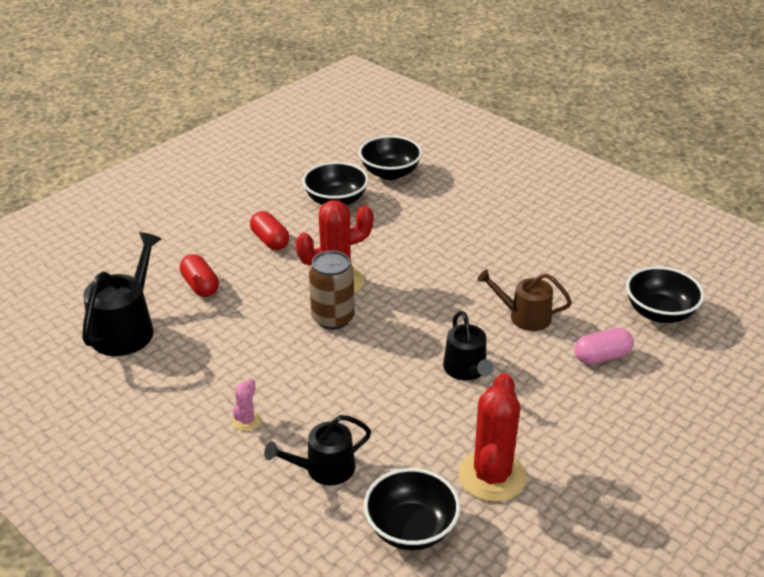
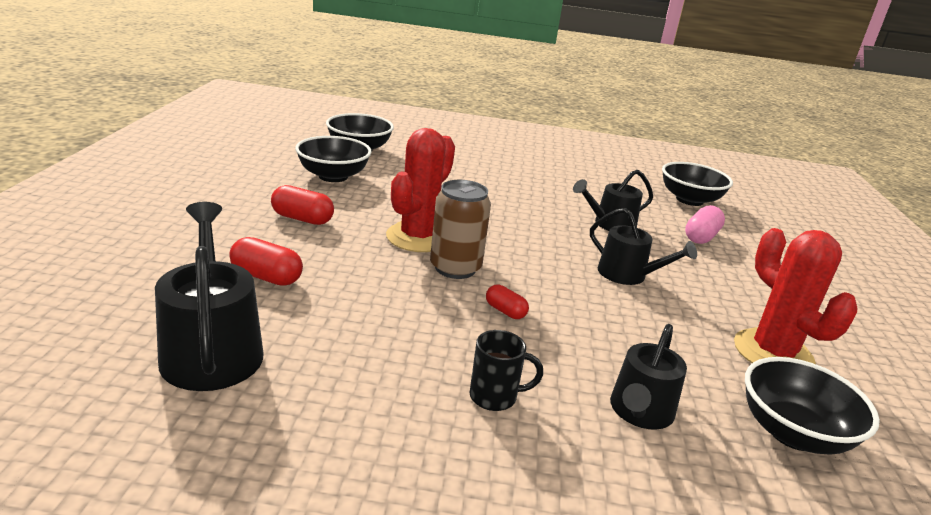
camera: 40 degrees left, 10 degrees down
pink cactus [232,378,261,431] -> black mug [469,330,543,411]
brown watering can [477,269,572,331] -> black watering can [573,170,653,231]
none -> red capsule [486,284,529,319]

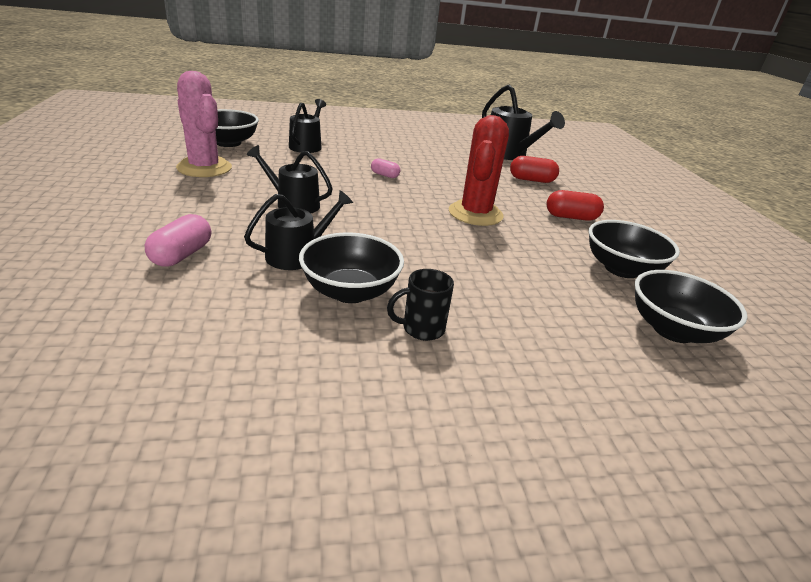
camera: 165 degrees right, 5 degrees up
brown can [430,180,491,279] -> none
black mug [469,330,543,411] -> black mug moved to [387,269,454,341]
red capsule [486,284,529,319] -> pink capsule [371,158,400,178]
black bowl [662,162,733,206] -> black bowl moved to [299,232,404,303]
red cactus [734,228,858,364] -> pink cactus [176,71,232,177]

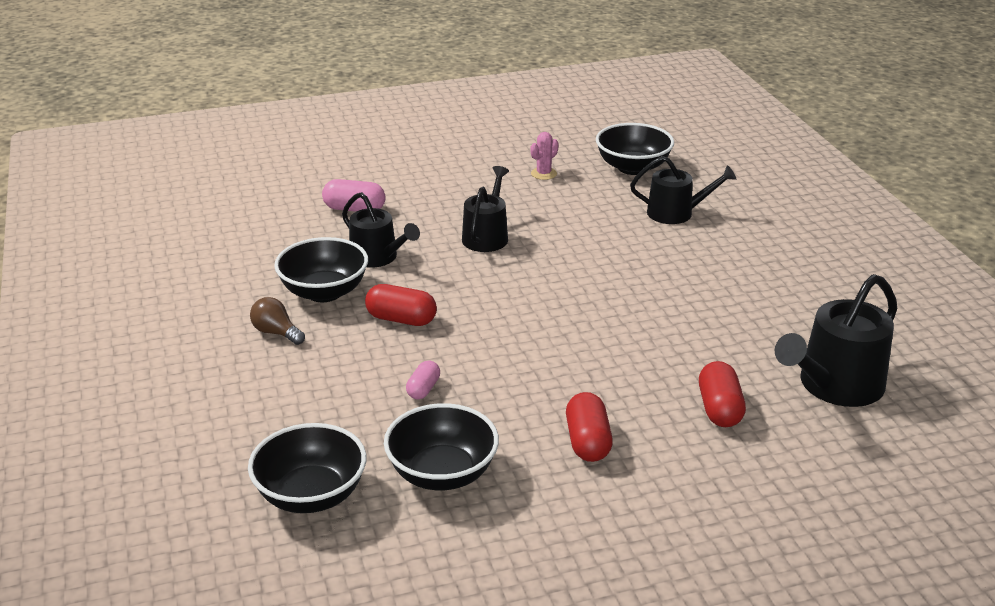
camera: 85 degrees right, 0 degrees up
pink cactus [176,71,232,177] -> pink cactus [530,132,559,180], size x0.44
pink capsule [371,158,400,178] -> pink capsule moved to [406,360,440,400]
black mug [387,269,454,341] -> brown light bulb [250,297,305,345]
red cactus [449,115,509,226] -> none
none -> red capsule [365,284,437,326]

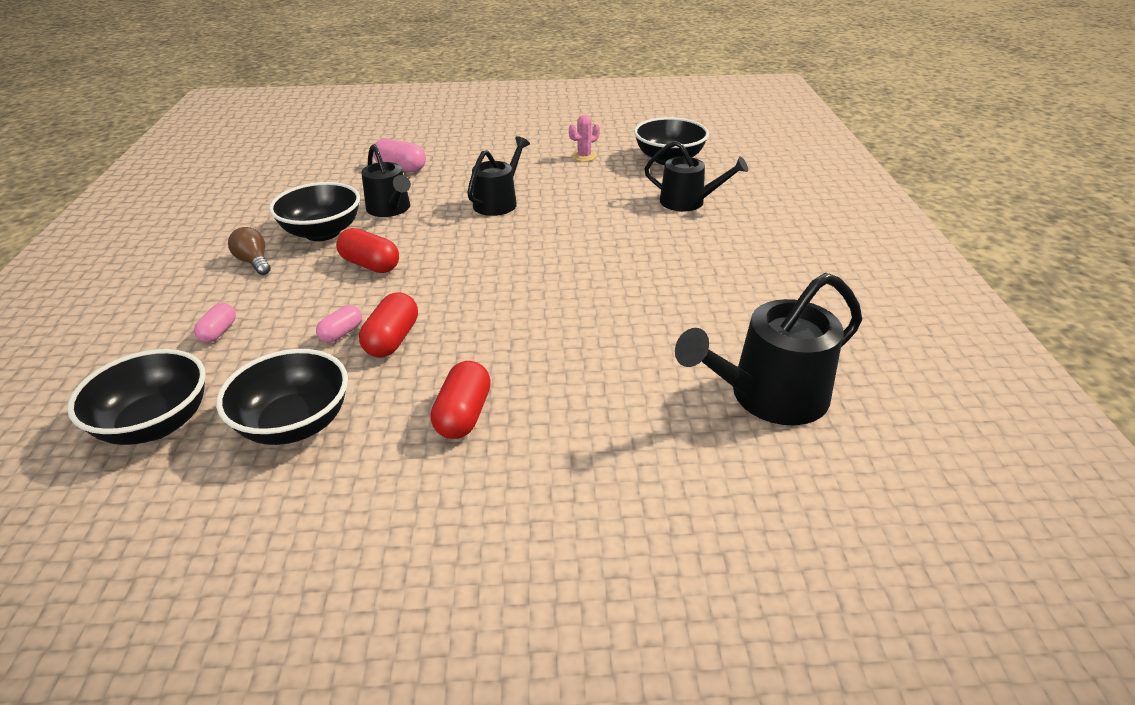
camera: 15 degrees right, 5 degrees up
red capsule [699,361,746,427] -> red capsule moved to [359,292,418,358]
none -> pink capsule [194,303,236,343]

